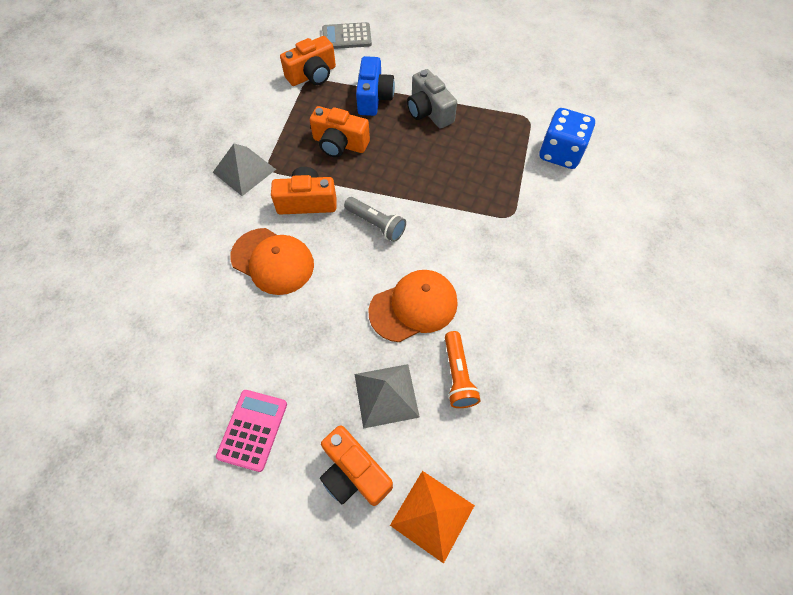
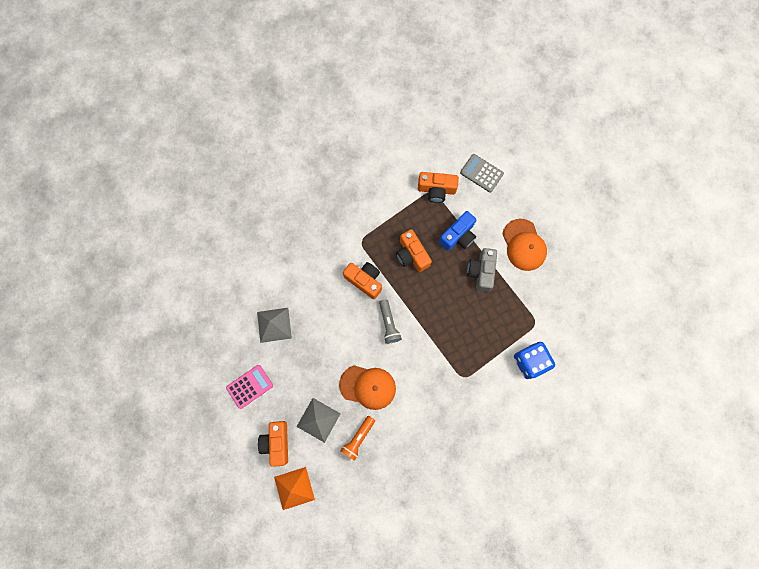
camera: 40 degrees right, 15 degrees up
grey pyramid [213,144,276,196] -> grey pyramid moved to [257,308,292,343]
orange cap [230,228,314,295] -> orange cap moved to [503,219,547,271]

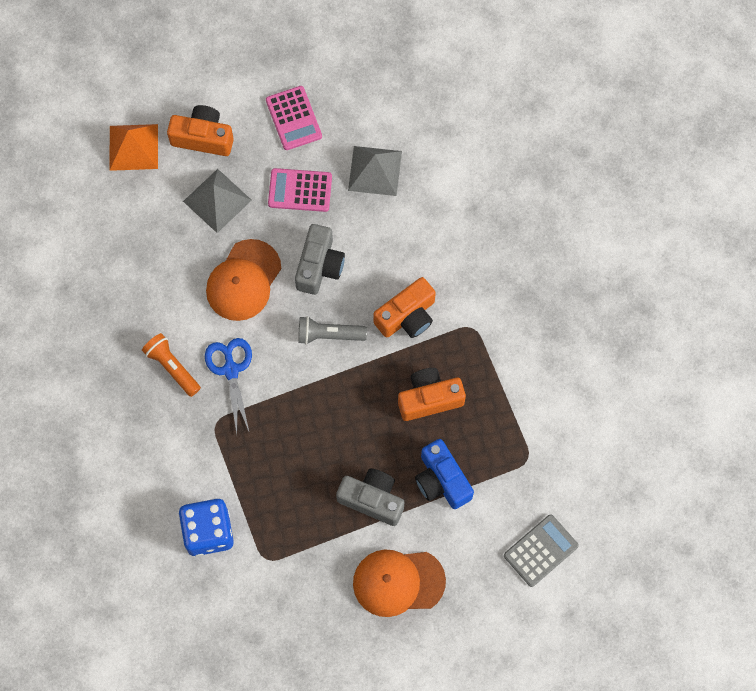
camera: 105 degrees right, 5 degrees down
orange flashlight [340,416,375,461] -> orange flashlight moved to [142,333,201,397]
orange camera [418,172,459,203] -> none
none -> blue scissors [205,338,252,434]
none -> pink calculator [268,168,332,212]
none -> grey camera [295,224,345,295]

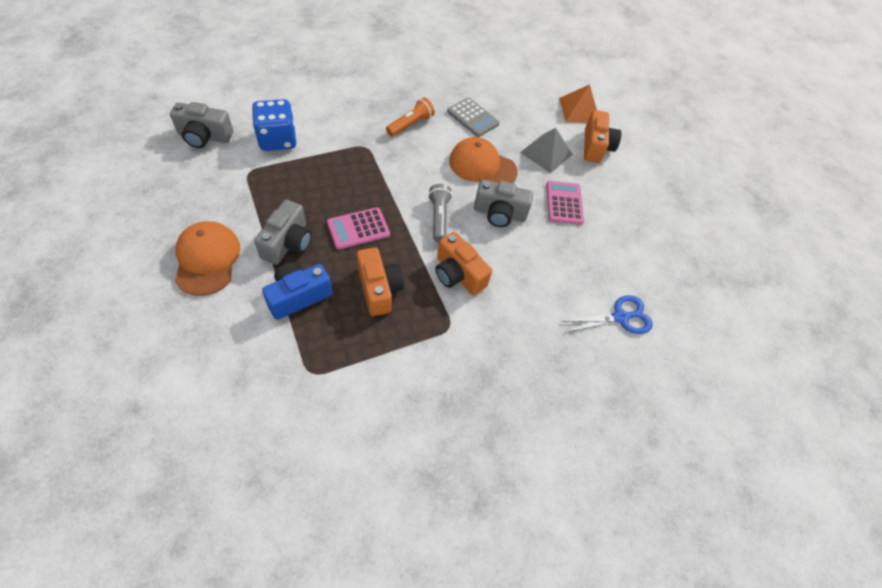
camera: 80 degrees right, 15 degrees down
blue scissors [205,338,252,434] -> blue scissors moved to [561,295,653,334]
pink calculator [266,86,322,150] -> pink calculator moved to [327,207,390,250]
grey pyramid [348,146,402,196] -> none
grey calculator [504,514,579,587] -> grey calculator moved to [447,98,500,137]
none -> grey camera [170,102,234,148]

